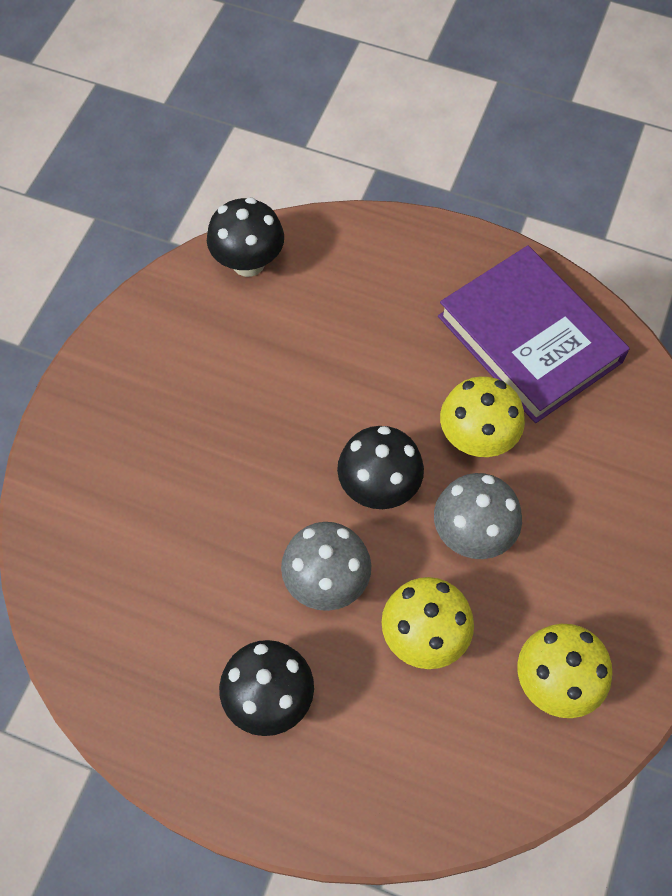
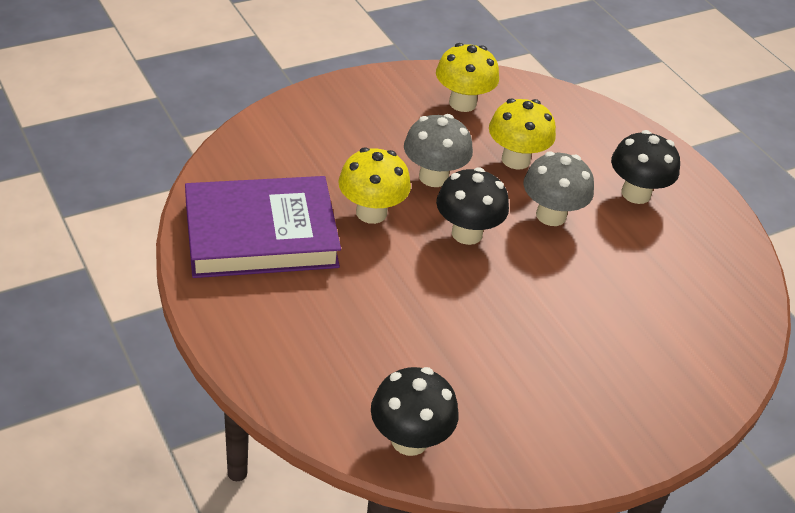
camera: 145 degrees left, 20 degrees down
purple book [438,245,630,423] -> purple book turned 75 degrees clockwise [185,176,341,278]

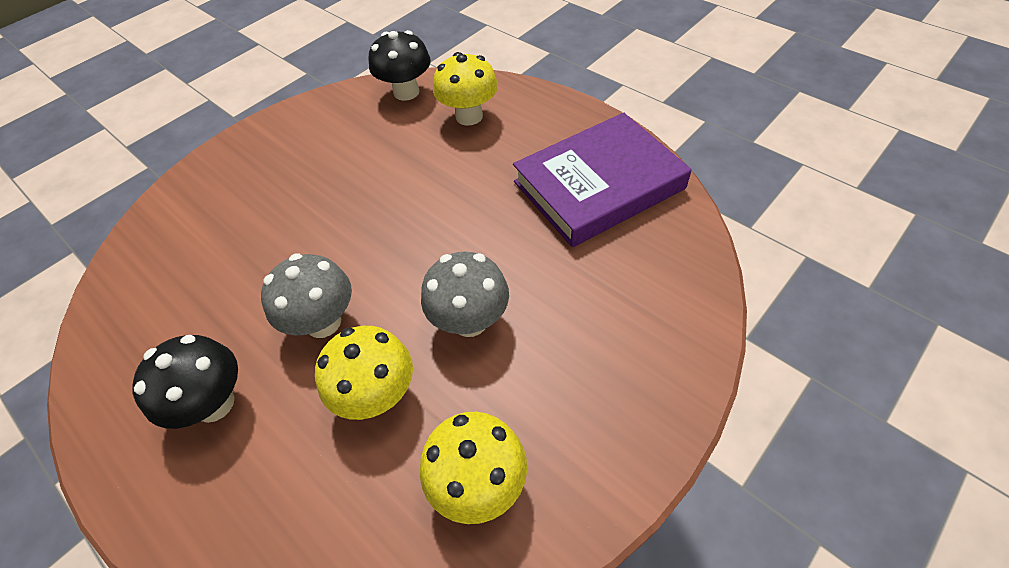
camera: 170 degrees right, 10 degrees up
yellow mushroom [338,147,411,224] -> yellow mushroom moved to [433,52,498,126]
black mushroom [436,167,509,245] -> none

